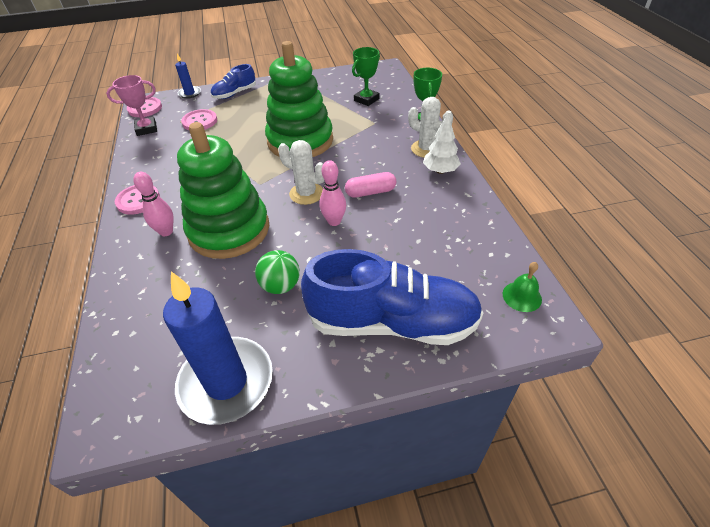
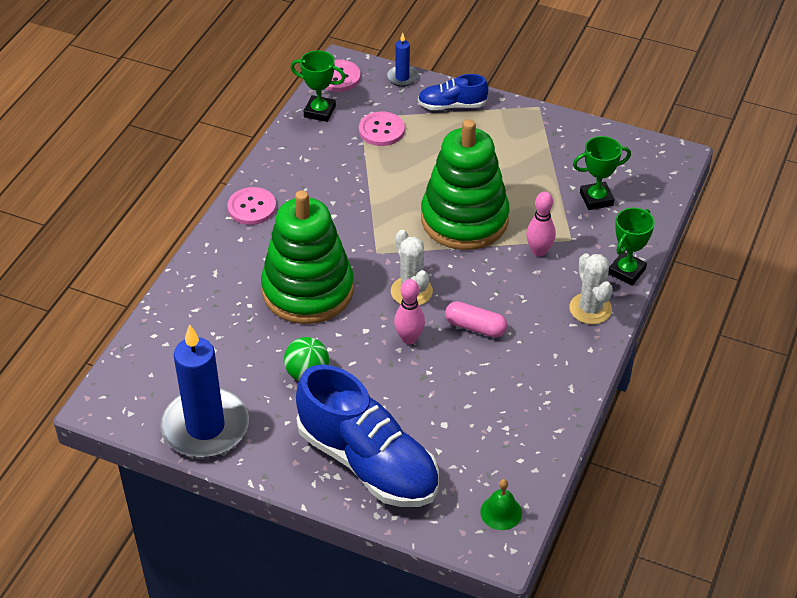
camera: 35 degrees right, 0 degrees up
pink trophy [106,75,157,136] -> green trophy [290,50,345,122]
pink bowling pin [133,172,174,236] -> pink bowling pin moved to [526,191,556,257]
white tree [423,114,461,174] -> none

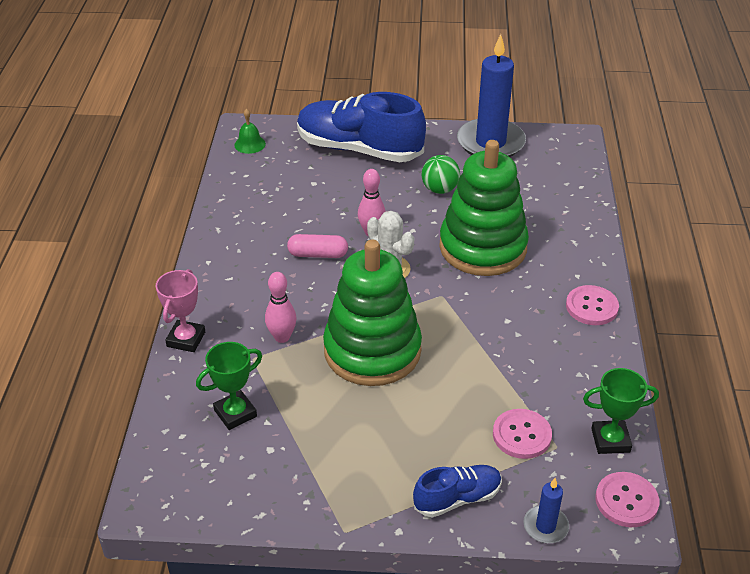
camera: 160 degrees right, 5 degrees down
white cactus [569,253,612,324] -> none
green trophy [608,208,655,285] -> pink trophy [155,269,205,352]

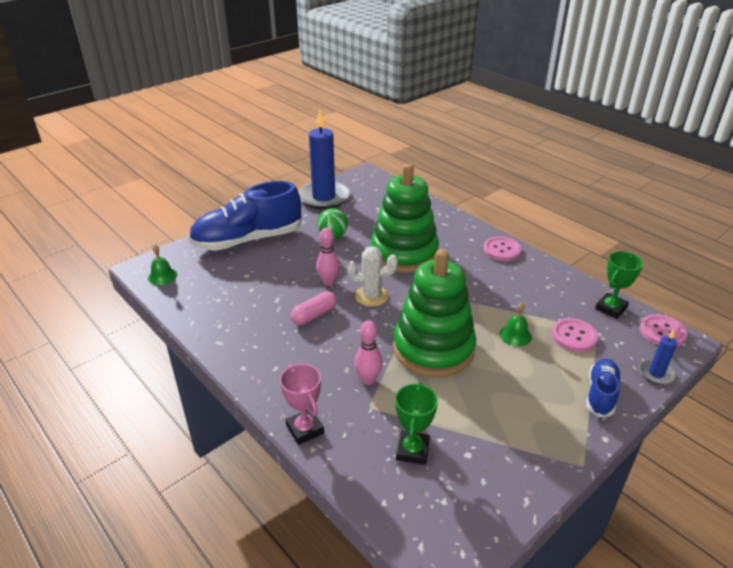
camera: 45 degrees left, 5 degrees down
none -> green bell [499,303,532,347]

